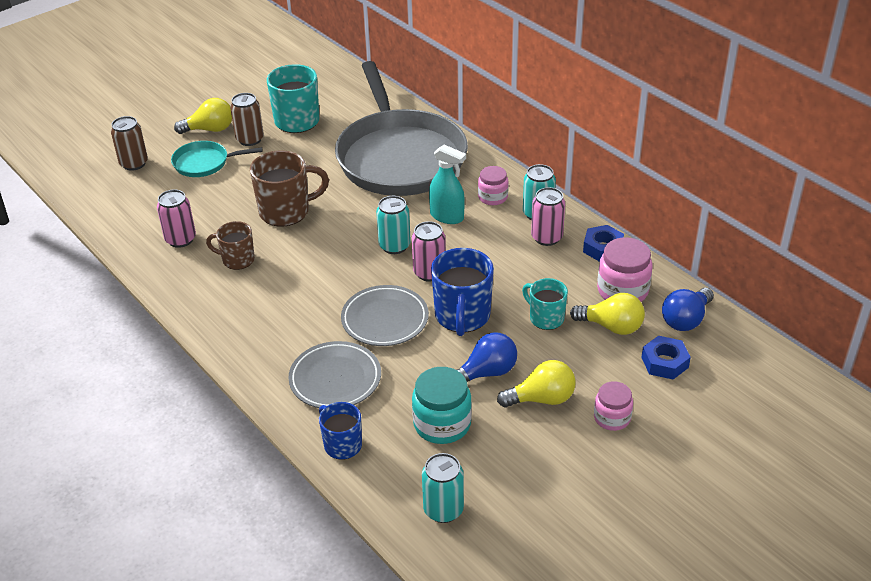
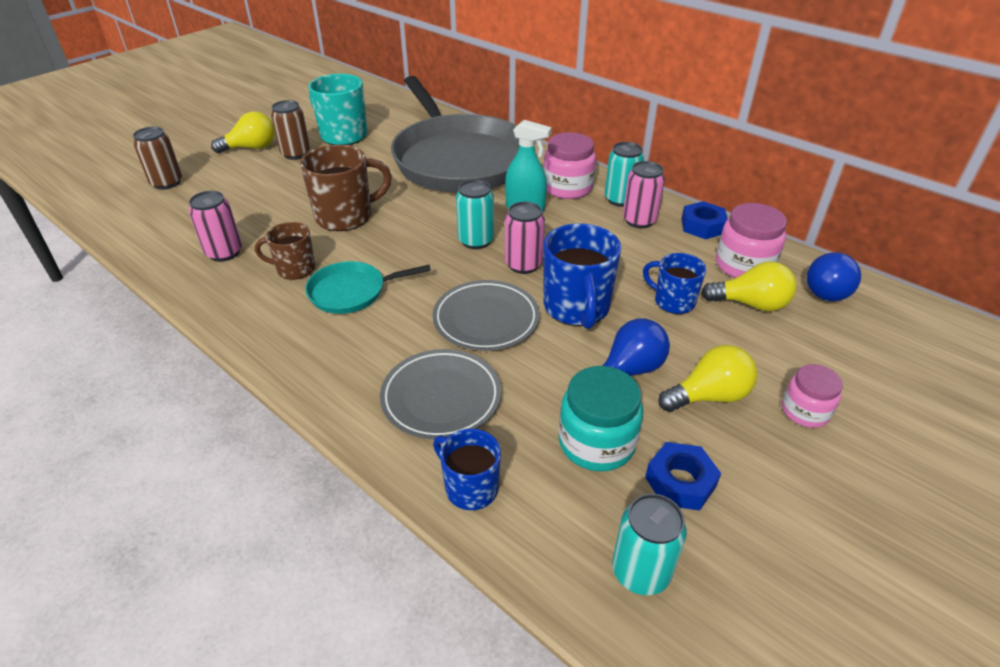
camera: 10 degrees left, 0 degrees up
turquoise pan [171,141,263,177] -> turquoise pan moved to [305,261,431,314]
pink jar [478,166,509,205] -> pink jar [543,132,596,199], size x1.56
turquoise mug [522,278,568,330] -> blue mug [643,253,706,314]
blue nut [641,336,691,379] -> blue nut moved to [645,442,721,511]

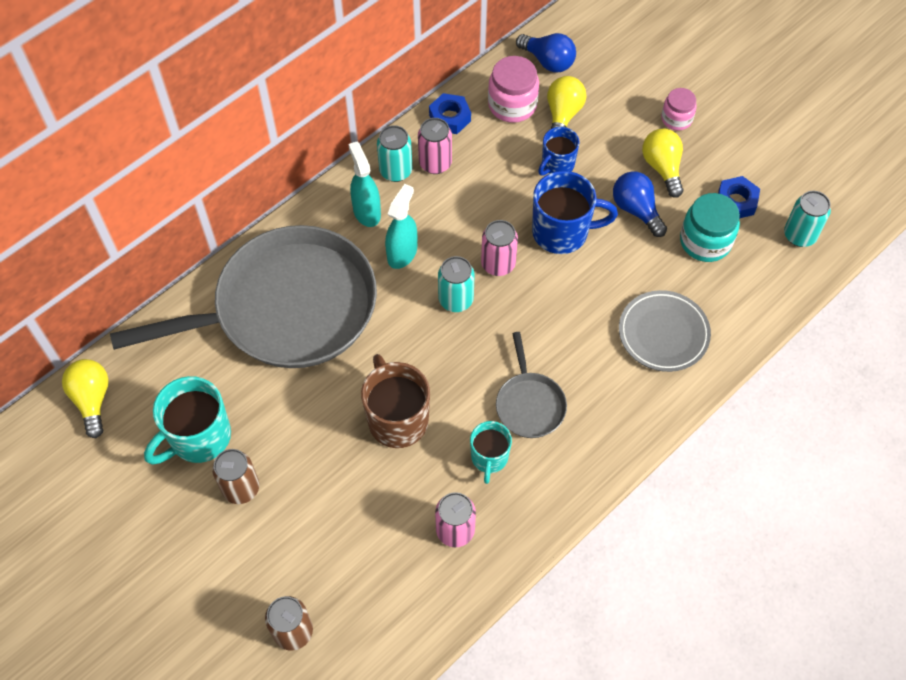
camera: 85 degrees left, 20 degrees up
yellow light bulb [211,111,275,153] -> yellow light bulb moved to [62,359,109,438]
brown mug [255,222,316,280] -> turquoise mug [470,421,512,484]
turquoise pan [305,261,431,314] -> grey pan [496,332,567,438]
grey plate [433,280,540,351] -> none
blue mug [433,429,501,510] -> none
pink jar [543,132,596,199] -> turquoise spray bottle [348,142,381,227]

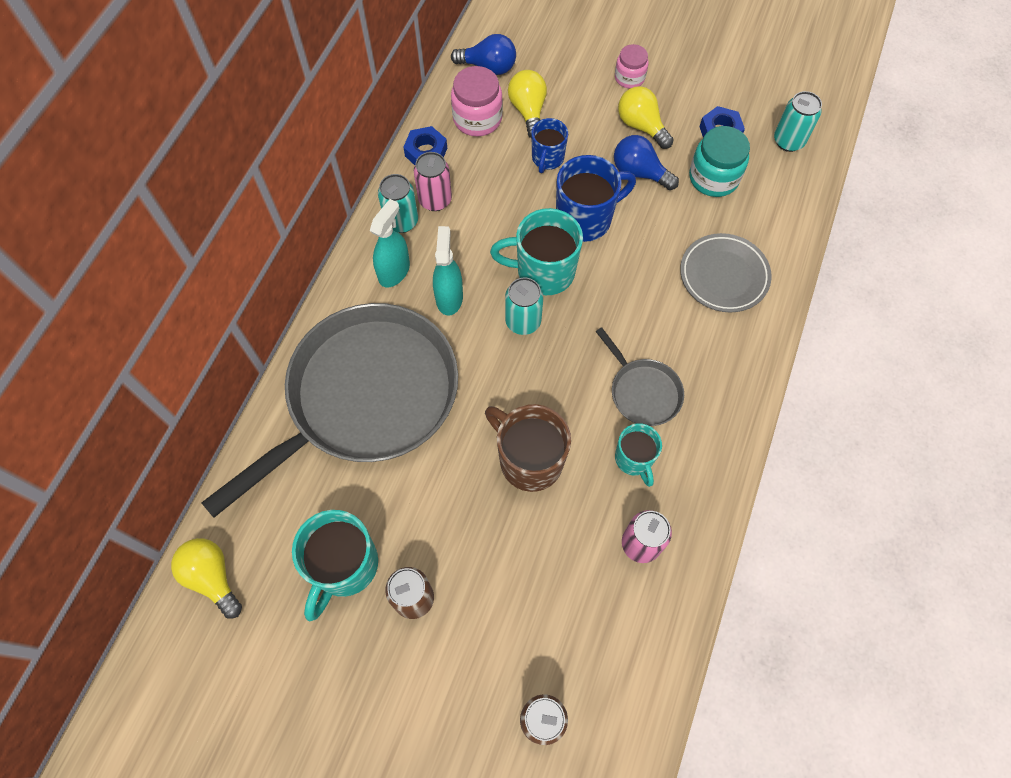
camera: 25 degrees left, 5 degrees up
turquoise spray bottle [348,142,381,227] -> turquoise spray bottle turned 75 degrees clockwise [370,199,410,287]
pink can [481,220,518,276] -> turquoise mug [490,208,583,295]

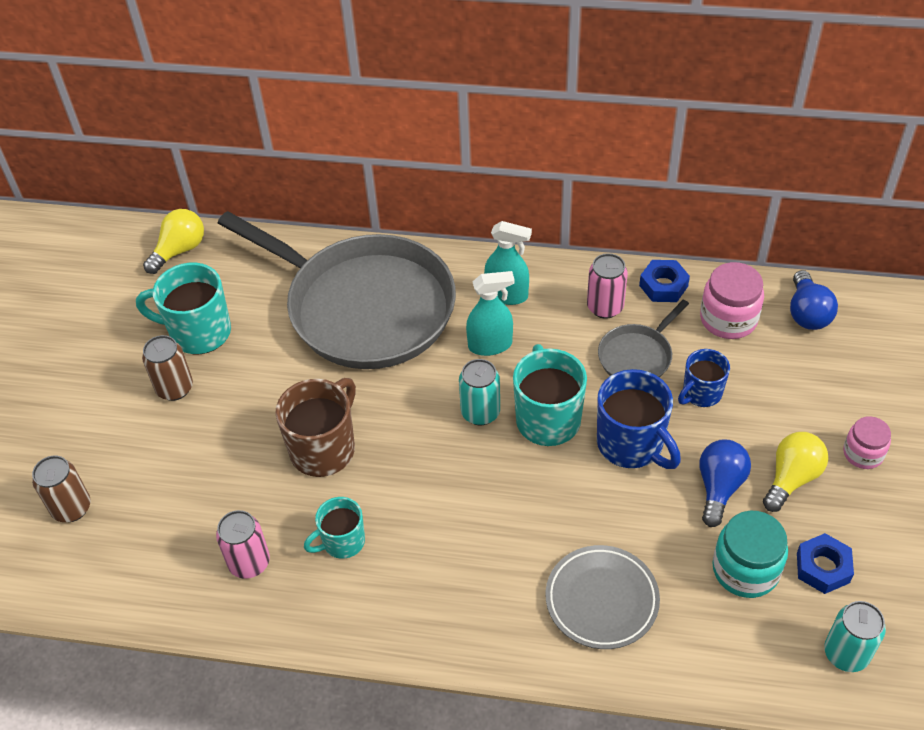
camera: 80 degrees right, 15 degrees down
turquoise can [378,174,418,233] -> none
yellow light bulb [508,70,547,138] -> none
blue mug [531,118,568,173] -> blue mug turned 45 degrees counterclockwise [678,349,730,407]
grey pan [596,327,684,426] -> grey pan moved to [598,300,689,378]

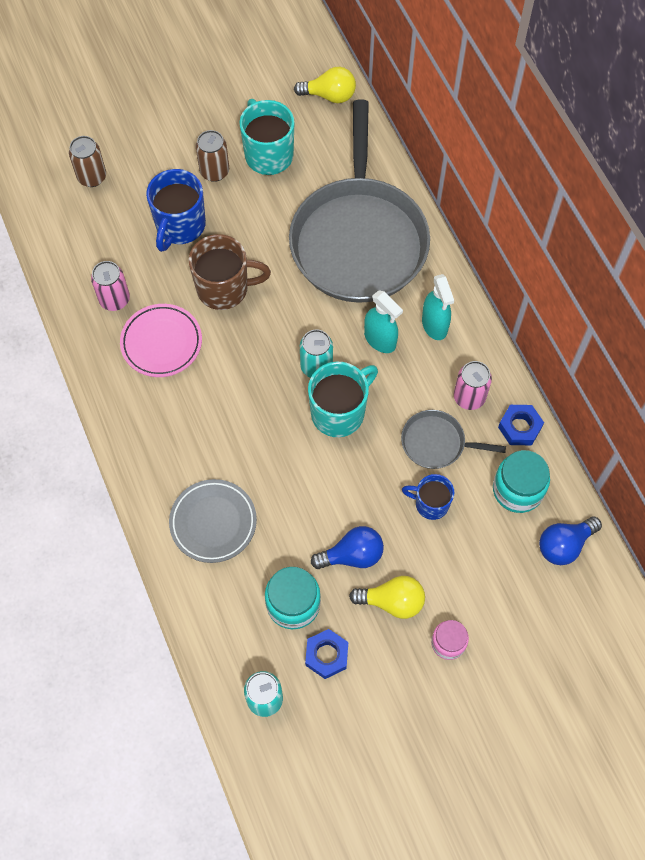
camera: 55 degrees right, 15 degrees up
turquoise mug [304,497,365,559] -> pink plate [120,304,202,377]
blue mug [597,369,681,469] -> blue mug moved to [146,169,206,252]
pink jar [700,262,764,339] -> turquoise jar [493,450,550,513]

